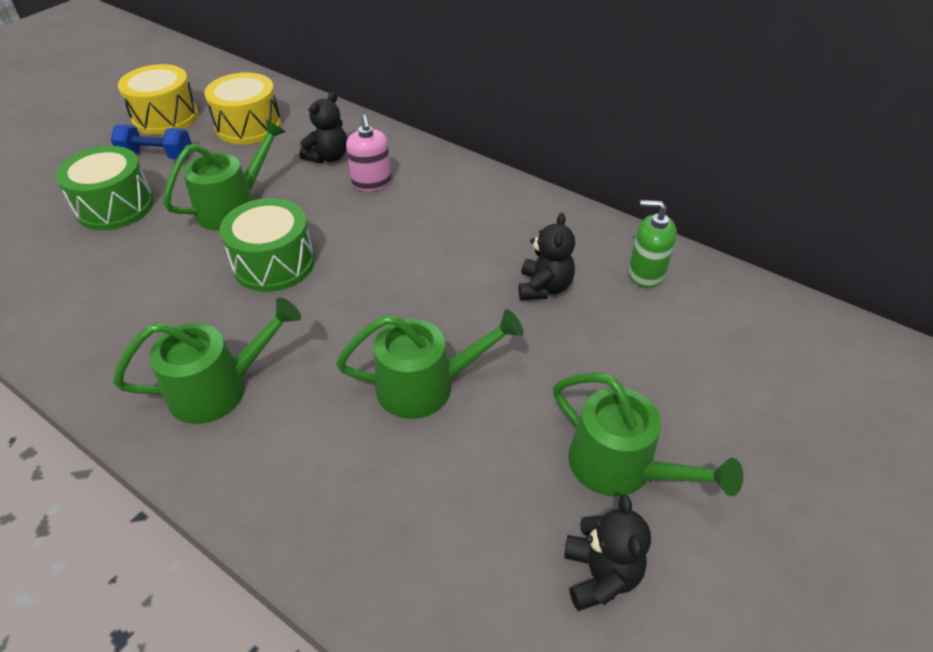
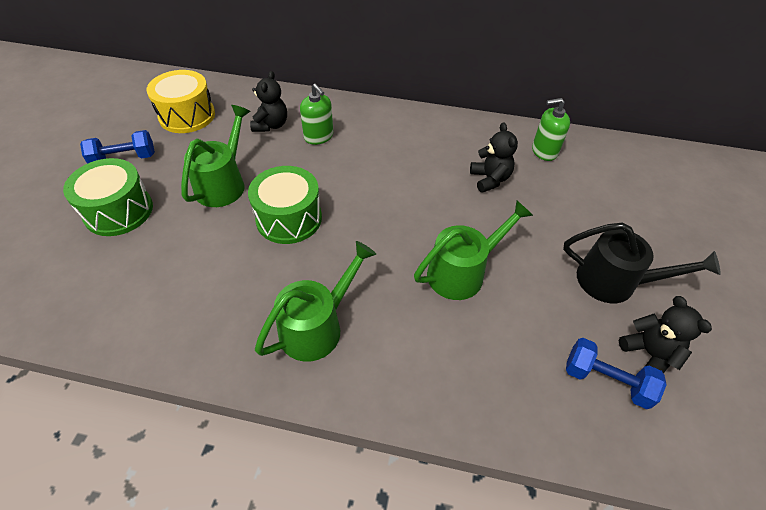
camera: 25 degrees left, 5 degrees up
yellow drum [118,64,199,135] -> none
pink soap dispenser [346,115,391,191] -> green soap dispenser [300,84,333,145]
green watering can [553,373,743,497] -> black watering can [563,223,721,303]
none -> blue dumbbell [566,338,667,409]

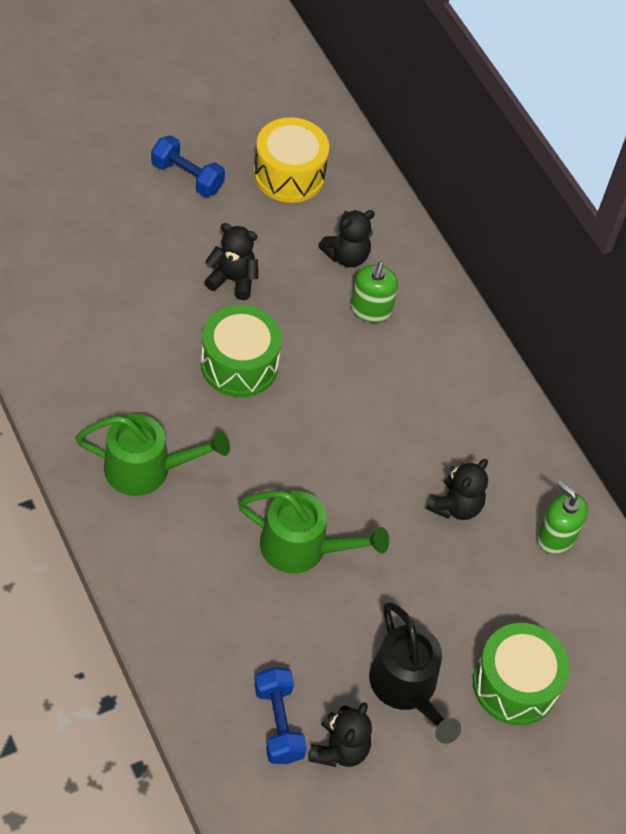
camera: 45 degrees right, 5 degrees up
green drum [63,158,153,236] -> green drum moved to [473,623,570,725]
green watering can [181,105,251,207] -> black teddy bear [204,223,258,300]

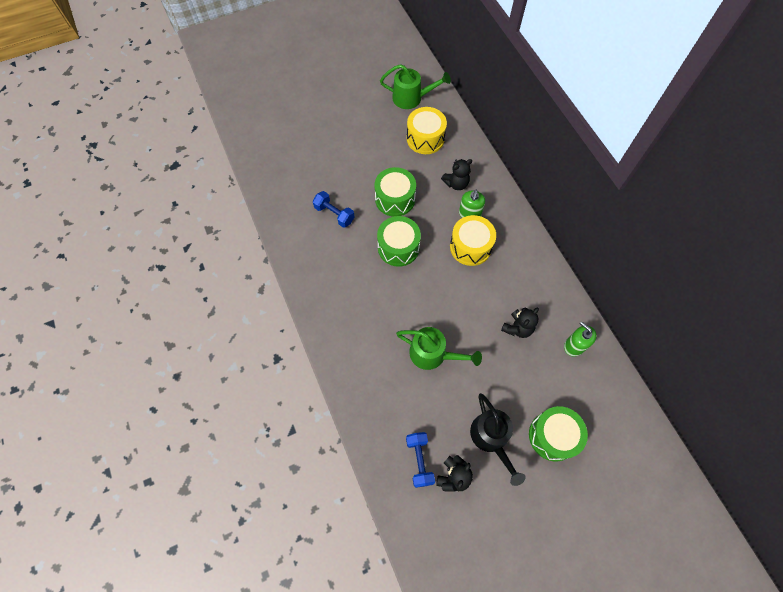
camera: 10 degrees right, 10 degrees up
green watering can [75,414,230,496] -> green watering can moved to [380,64,451,109]
blue dumbbell [151,135,225,197] -> blue dumbbell moved to [313,191,355,228]
black teddy bear [204,223,258,300] -> green drum [374,167,416,217]
none -> yellow drum [450,215,496,266]

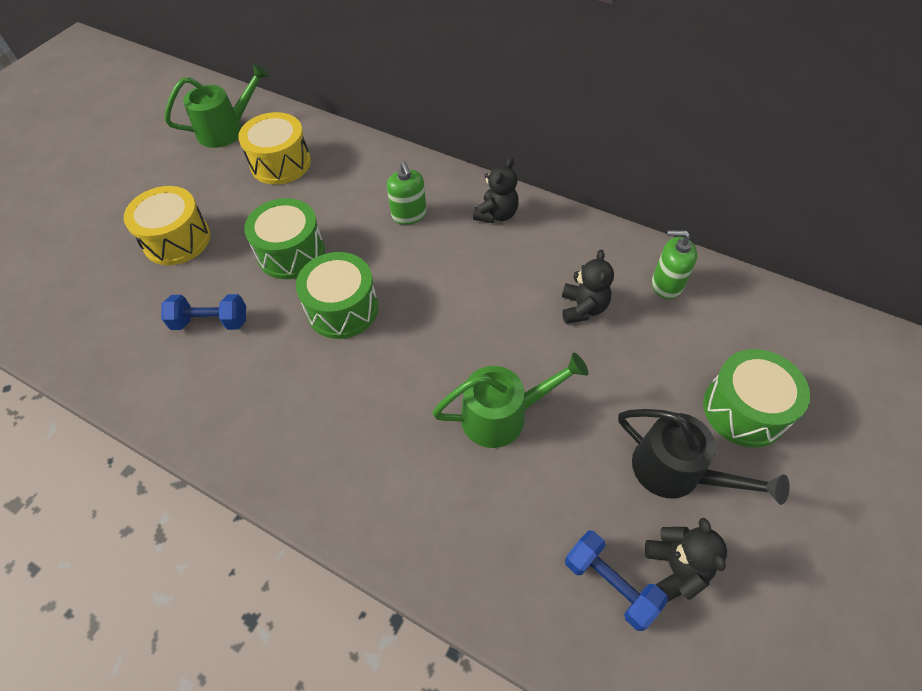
camera: 35 degrees left, 10 degrees down
black teddy bear [441,159,472,190] -> black teddy bear moved to [473,158,519,223]
yellow drum [450,215,496,266] -> yellow drum moved to [123,186,211,265]

